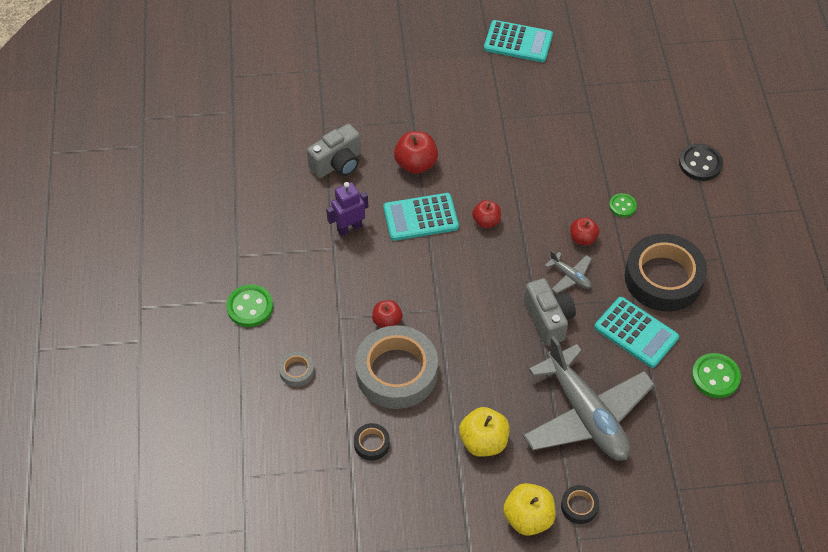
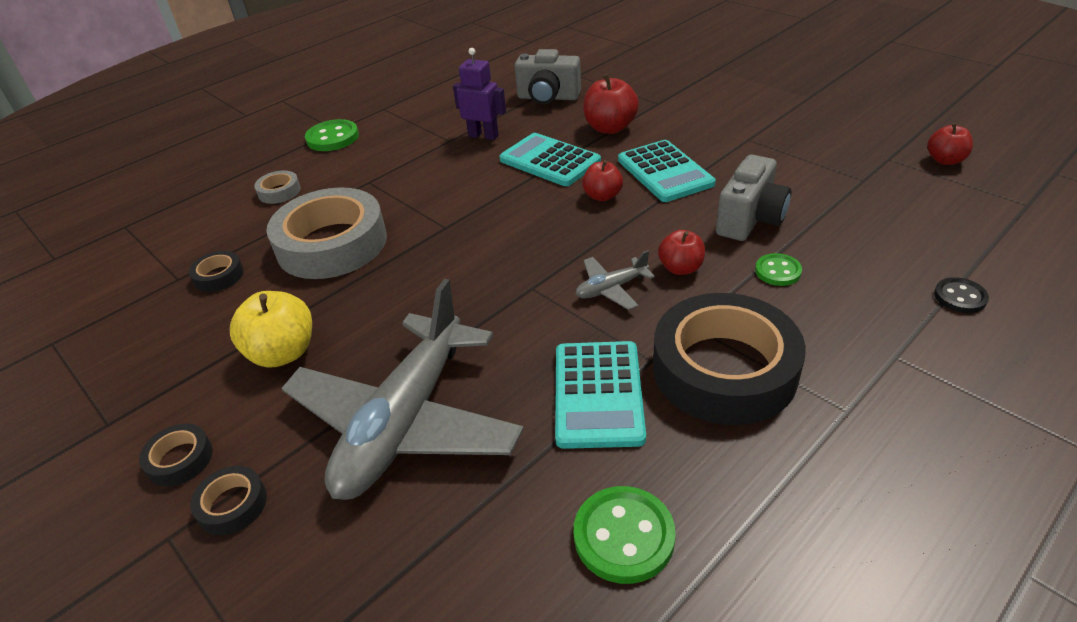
camera: 55 degrees right, 15 degrees down
red apple [372,300,403,328] -> red apple moved to [927,123,973,165]
turquoise calculator [484,20,553,62] -> turquoise calculator moved to [618,140,716,202]
yellow apple [503,483,556,536] -> black tape [139,424,213,487]
grey camera [524,278,576,346] -> grey camera moved to [716,155,791,241]
grey plane [545,250,592,293] -> grey plane turned 60 degrees clockwise [576,250,655,310]
black button [679,143,723,181] -> black button [934,277,989,313], size x0.61

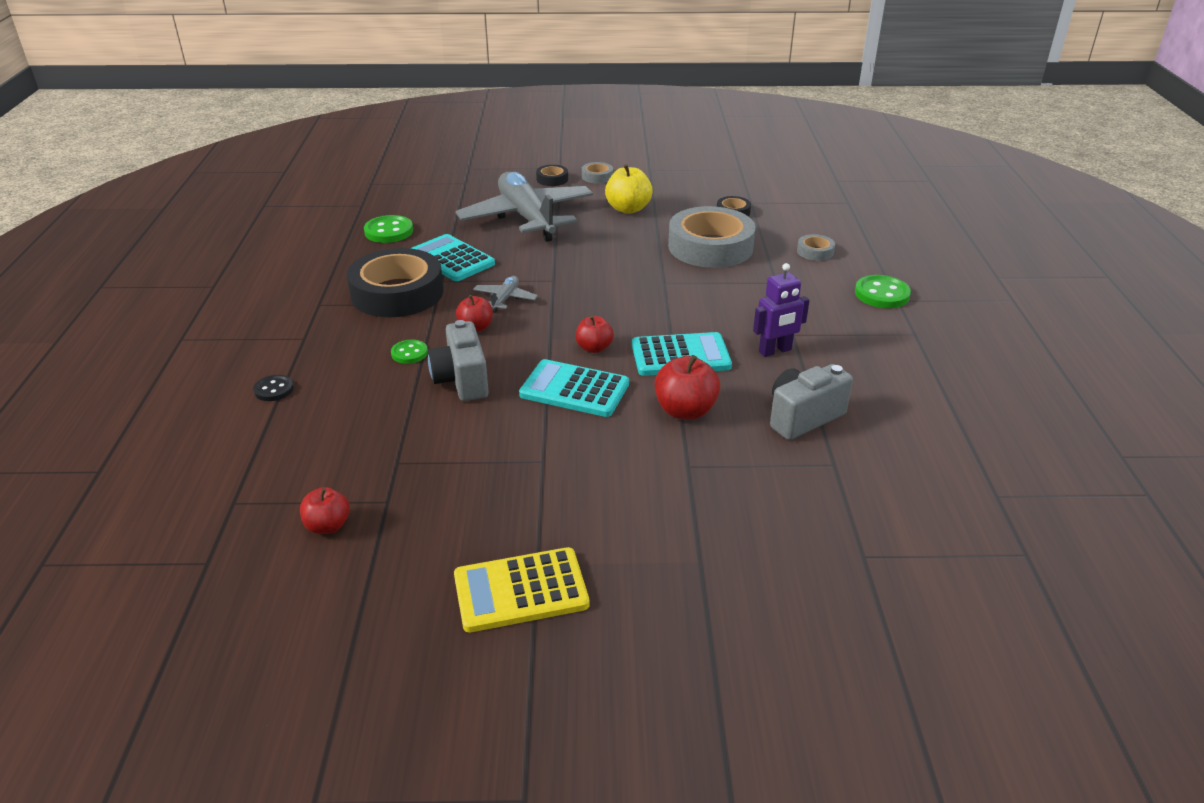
camera: 130 degrees right, 5 degrees down
black tape [139,424,213,487] -> grey tape [582,162,613,183]
none -> yellow calculator [454,547,589,632]

